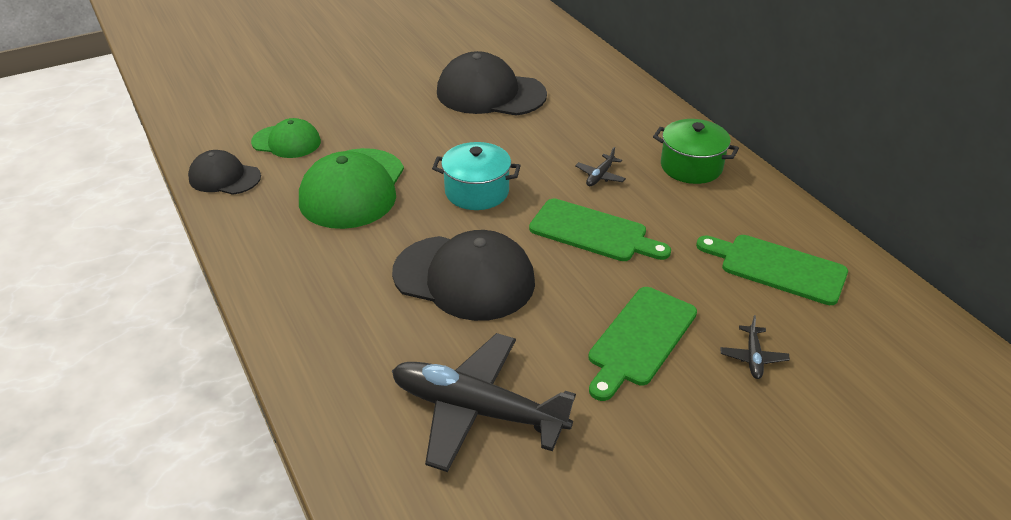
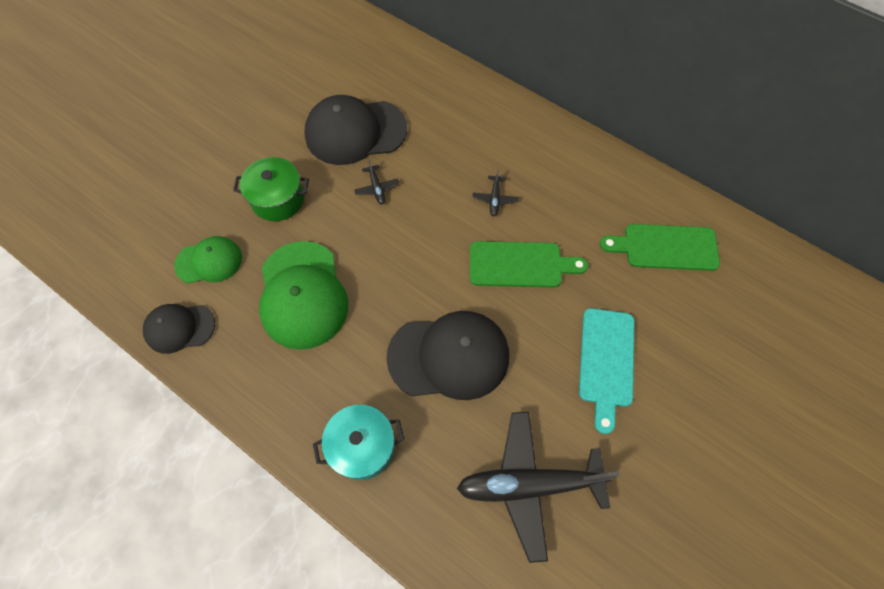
camera: 25 degrees left, 25 degrees up
turquoise pot [432,142,521,210] -> turquoise pot moved to [313,405,404,480]
green cutting board [588,287,697,401] -> turquoise cutting board [579,308,634,434]
green pot [653,119,739,184] -> green pot moved to [233,157,309,221]
black plane [720,315,790,379] -> black plane moved to [354,159,399,205]

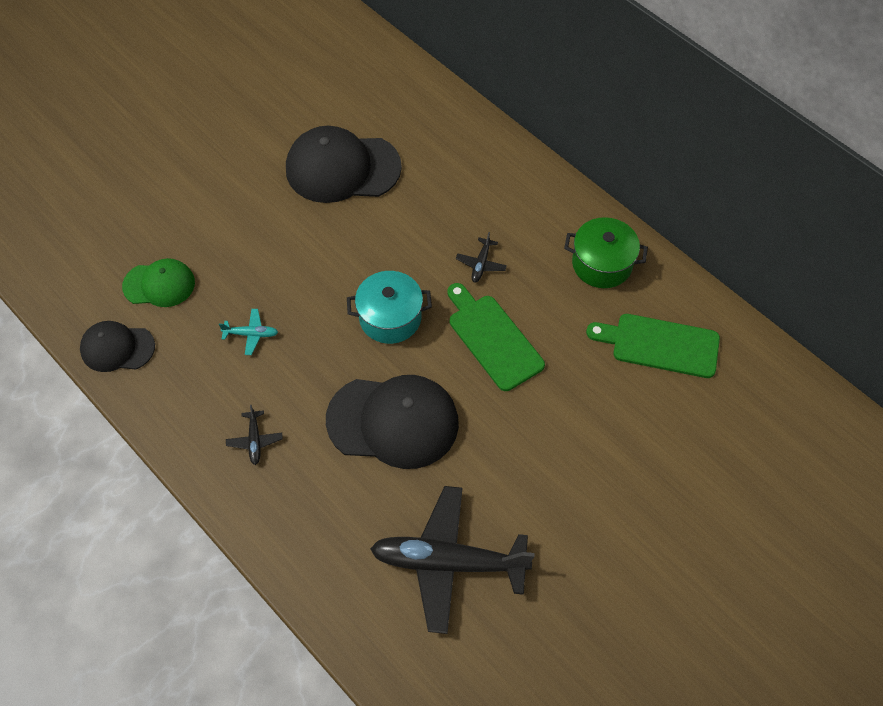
camera: 10 degrees right, 5 degrees down
green pot [233,157,309,221] -> green pot moved to [564,217,648,288]
green cap [259,241,348,350] -> turquoise plane [219,309,278,355]
turquoise pot [313,405,404,480] -> turquoise pot moved to [347,271,432,344]
black plane [354,159,399,205] -> black plane moved to [226,405,283,465]
green cutting board [470,241,588,287] -> green cutting board turned 135 degrees counterclockwise [448,283,545,391]
turquoise cutting board [579,308,634,434] -> none

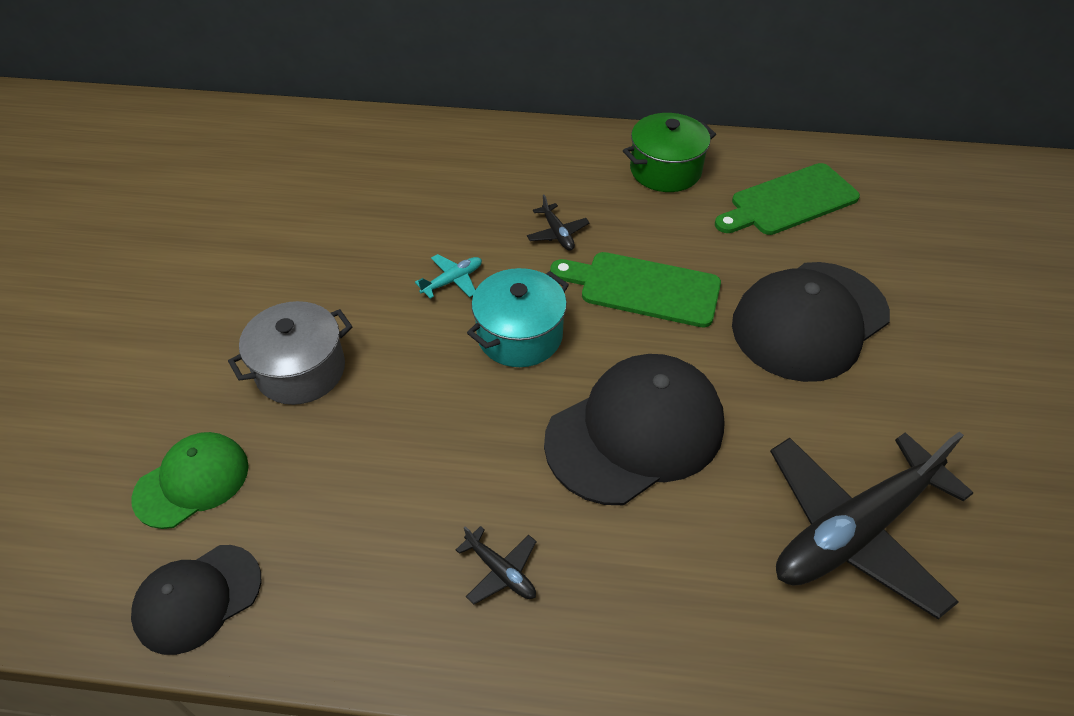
camera: 40 degrees left, 10 degrees down
turquoise plane [219,309,278,355] -> turquoise plane moved to [415,254,482,299]
black cap [286,126,402,203] -> black cap moved to [732,262,890,382]
none -> grey pot [228,301,353,405]

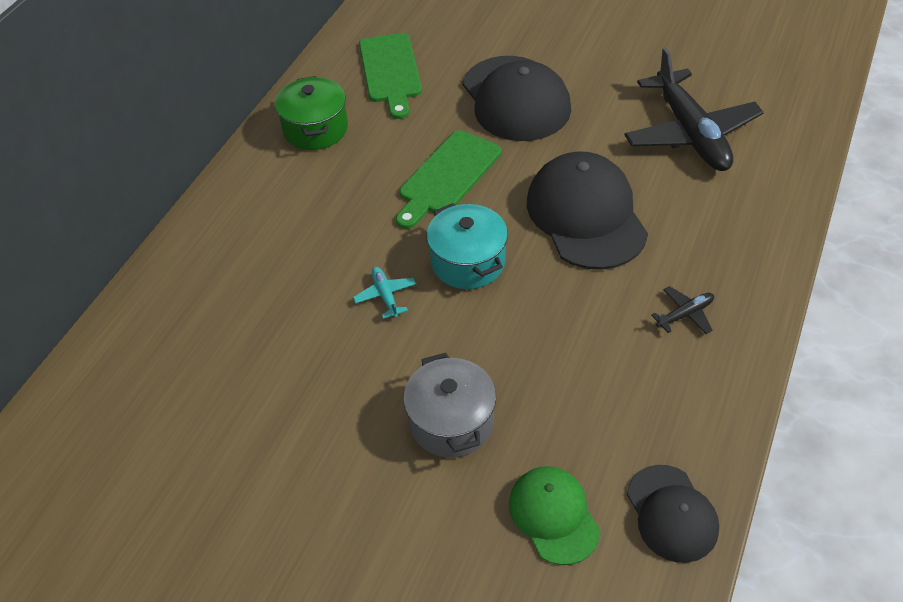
camera: 70 degrees left, 0 degrees up
black plane [527,195,590,251] -> none

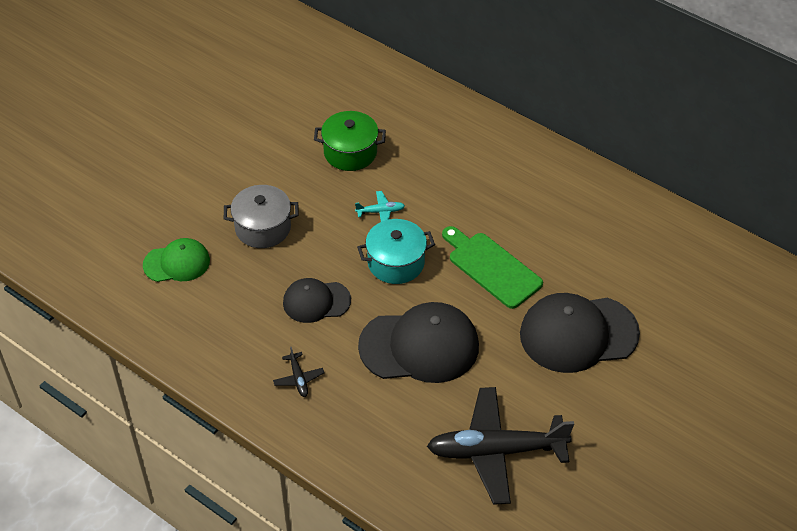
camera: 100 degrees right, 0 degrees up
green pot [275,76,348,150] -> green pot moved to [314,111,386,171]
green cutting board [359,33,422,119] -> none
black cap [627,465,719,563] -> black cap moved to [283,278,351,323]

